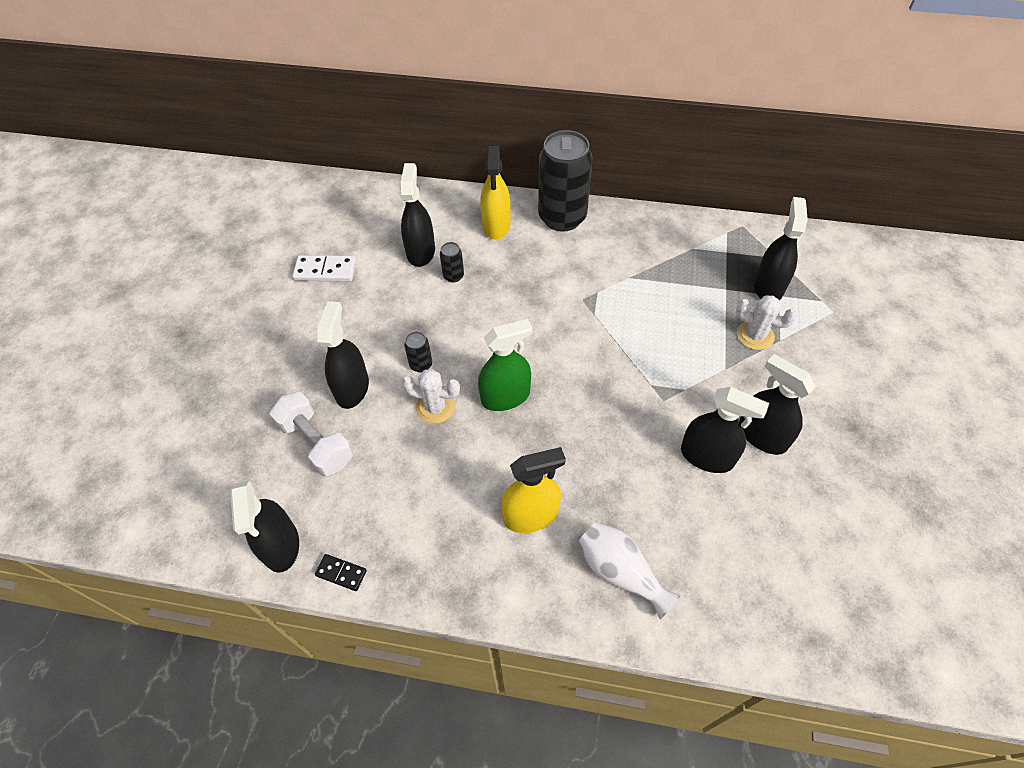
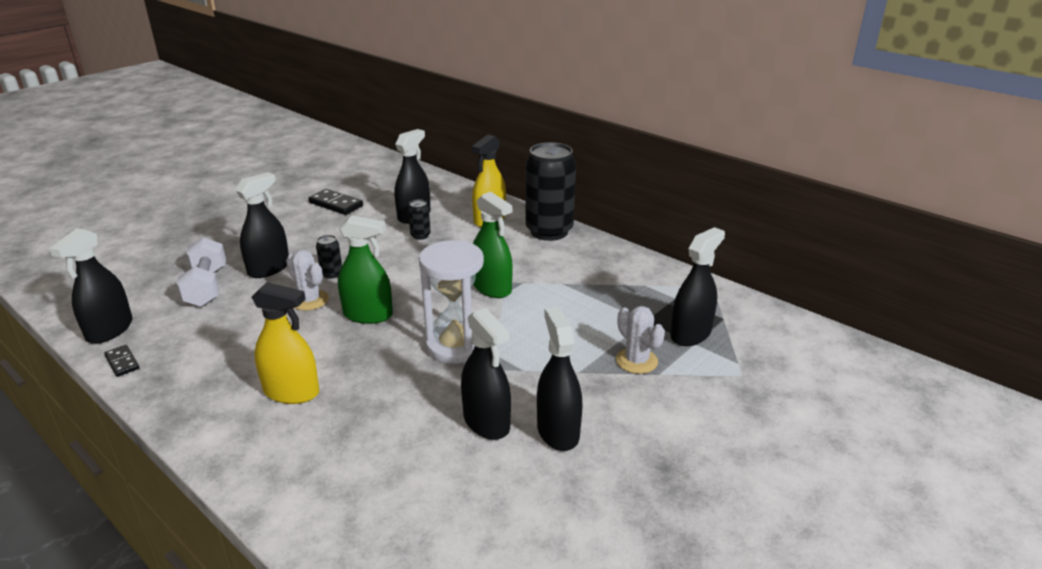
camera: 30 degrees right, 25 degrees down
white domino [292,255,356,282] -> black domino [308,189,363,215]
white vase [578,522,680,619] -> none
none -> white hourglass [419,240,484,364]
none -> green spray bottle [473,192,512,298]

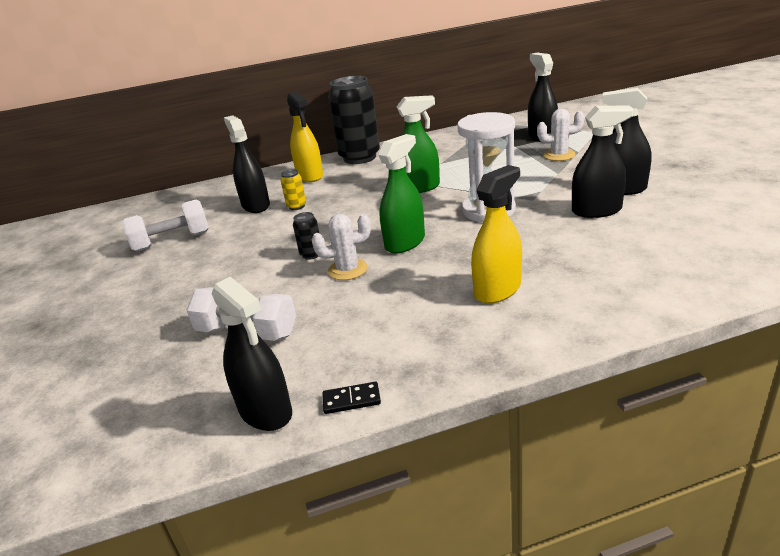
camera: 55 degrees left, 0 degrees up
black spray bottle [236,172,289,278] -> none
black domino [308,189,363,215] -> white dumbbell [122,200,209,252]
black can [408,199,431,240] -> yellow can [280,169,306,210]

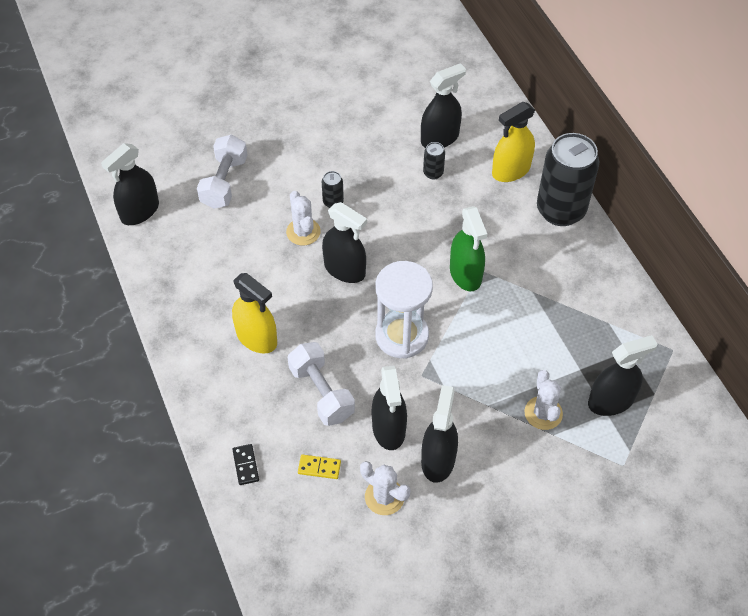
camera: 80 degrees right, 25 degrees up
white dumbbell [122,200,209,252] -> white dumbbell moved to [288,342,355,426]
yellow can [280,169,306,210] -> black can [423,142,445,180]
black domino [322,382,381,414] -> black domino moved to [232,444,259,485]
green spray bottle [378,134,425,253] -> black spray bottle [322,202,367,283]
none -> yellow domino [298,454,341,479]
none -> white cactus [360,461,410,515]

